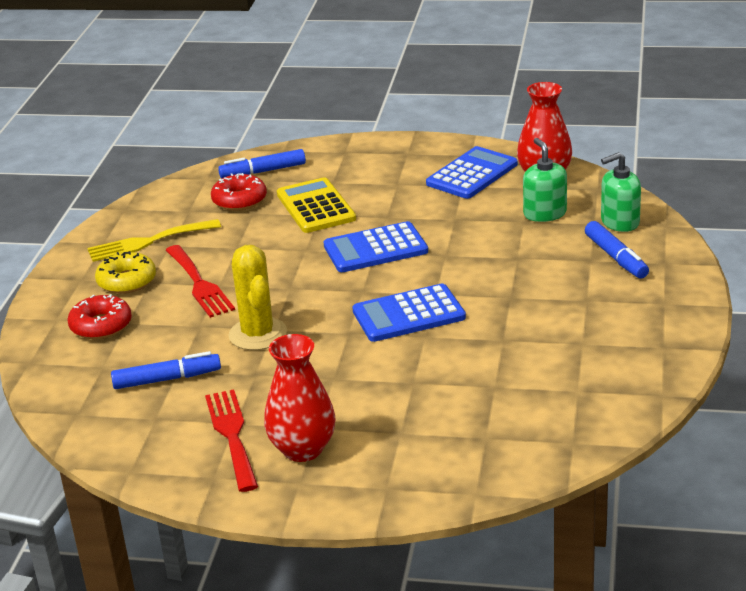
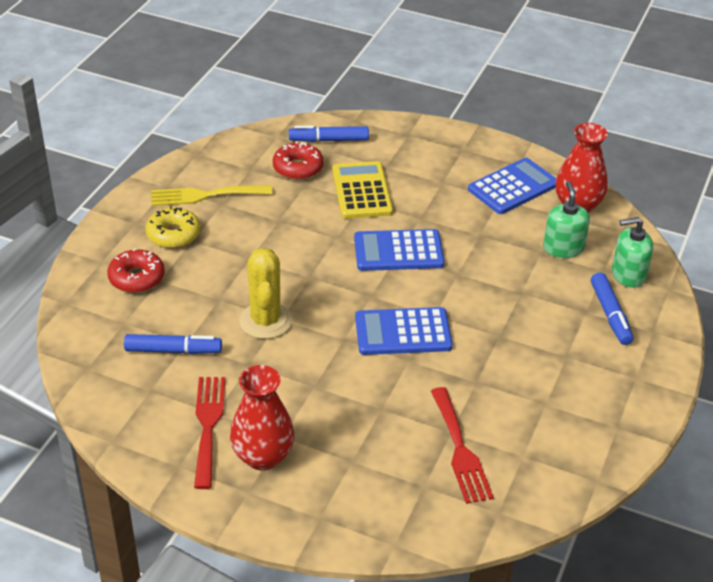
camera: 10 degrees right, 10 degrees up
red fork [166,245,235,318] -> red fork moved to [431,387,494,504]

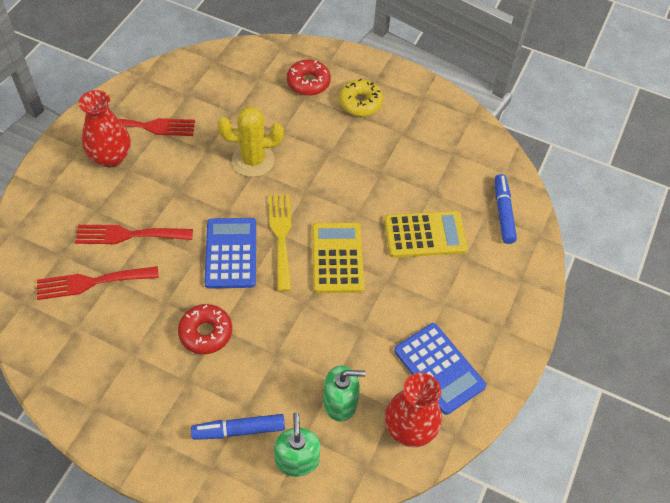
camera: 90 degrees right, 15 degrees up
blue marker [124,334,222,354] -> none
yellow fork [151,185,272,206] -> yellow fork moved to [269,194,292,291]
red donut [273,141,324,180] -> red donut moved to [178,304,232,354]
blue calculator [354,229,445,271] -> yellow calculator [312,223,364,293]
none -> red fork [75,225,193,244]

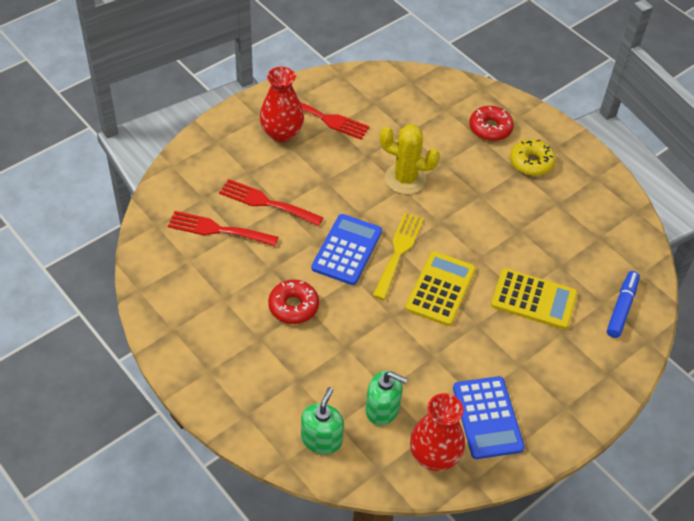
camera: 25 degrees right, 5 degrees down
blue marker [191,414,285,440] -> none

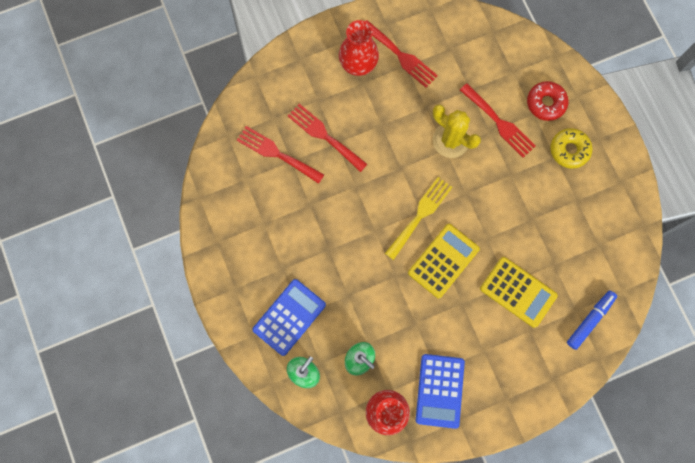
camera: 20 degrees right, 25 degrees up
red donut [268,280,319,324] -> none
blue calculator [311,214,382,285] -> blue calculator moved to [252,279,326,356]
none -> red fork [460,83,536,158]

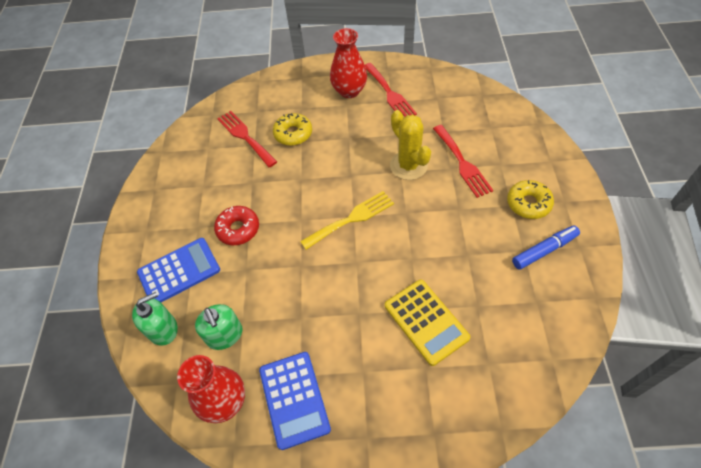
camera: 25 degrees right, 20 degrees down
red fork [288,104,367,172] -> yellow donut [273,113,312,146]
yellow calculator [408,224,480,298] -> none
blue calculator [416,354,465,429] -> blue calculator turned 45 degrees counterclockwise [259,352,331,450]
red donut [527,81,569,121] -> red donut moved to [214,206,259,245]
blue marker [567,290,617,350] -> blue marker moved to [512,226,580,269]

